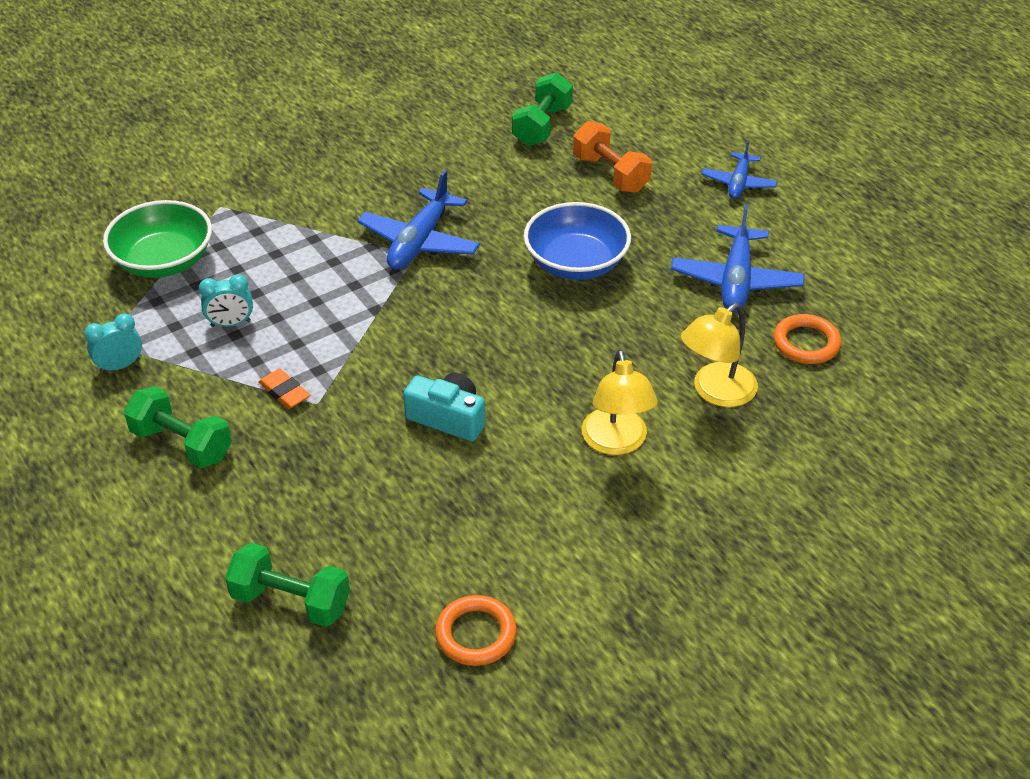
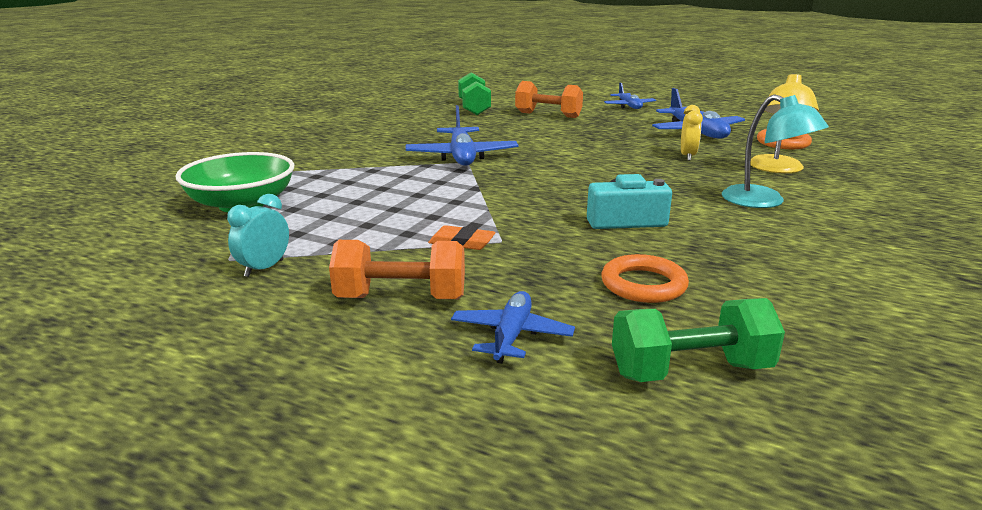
camera: 30 degrees left, 20 degrees down
green dumbbell [124,386,232,468] -> orange dumbbell [329,240,465,299]
turquoise clock [199,274,253,327] -> none
orange ring [435,595,517,666] -> orange ring moved to [601,254,689,303]
blue bowl [524,202,631,280] -> none
yellow lamp [582,350,658,455] -> turquoise lamp [722,94,829,208]
none -> blue plane [451,291,575,364]
none -> yellow clock [681,105,703,161]

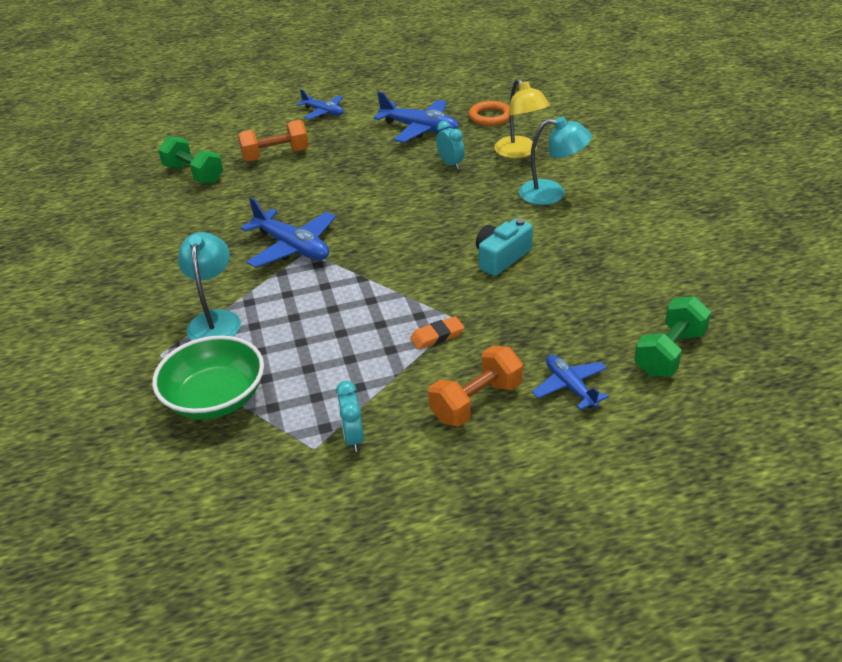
camera: 40 degrees left, 15 degrees up
orange ring [601,254,689,303] -> none
yellow clock [681,105,703,161] -> turquoise clock [436,121,465,169]
none -> turquoise lamp [178,232,241,341]

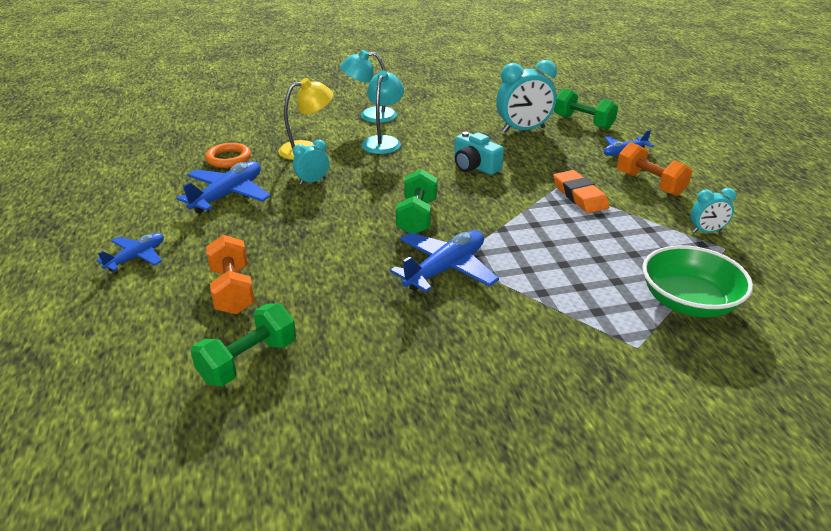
camera: 90 degrees left, 5 degrees down
turquoise lamp [178,232,241,341] -> turquoise lamp moved to [340,50,397,123]
orange eraser [410,316,464,350] -> orange eraser [553,170,609,213], size x1.56
none -> green dumbbell [396,169,437,234]
none -> turquoise clock [496,60,557,133]

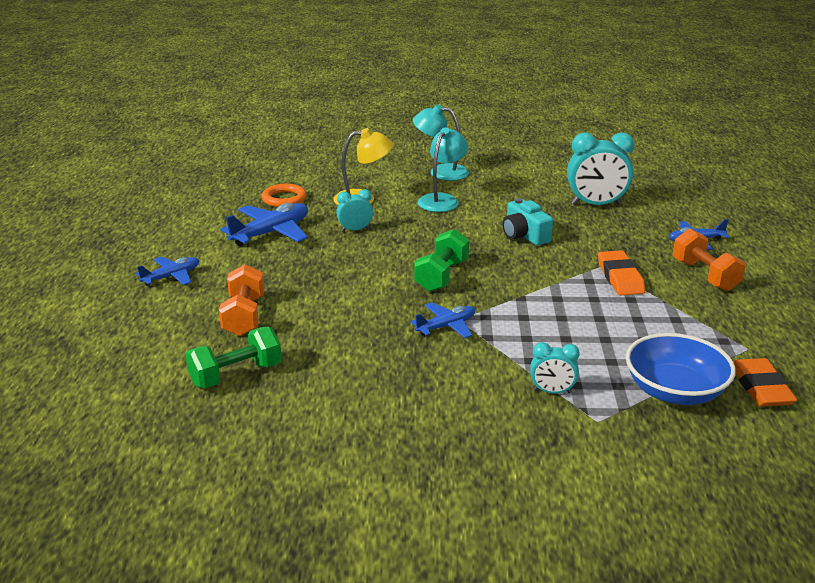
camera: 15 degrees right, 5 degrees down
blue plane [390,230,499,292] -> blue plane [411,302,475,338], size x0.62
green dumbbell [554,88,618,129] -> none
green bowl [642,245,753,318] -> blue bowl [626,333,736,405]
turquoise clock [690,188,736,233] -> turquoise clock moved to [530,342,580,393]
none -> orange eraser [734,358,797,407]

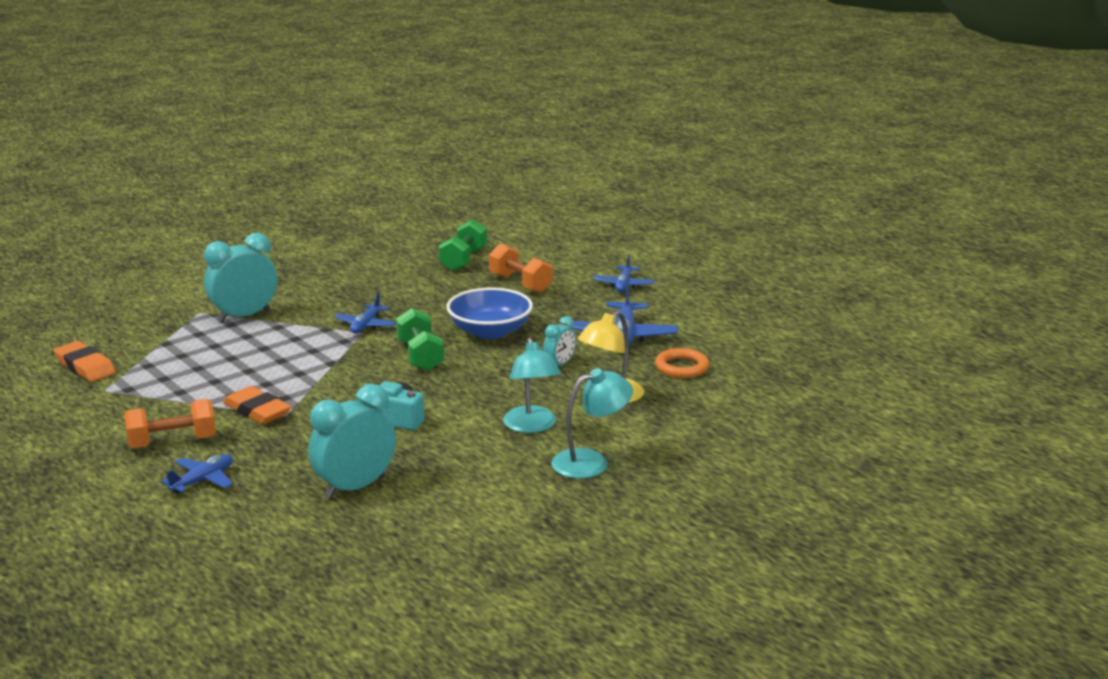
camera: 140 degrees right, 5 degrees down
turquoise clock [530,342,580,393] -> turquoise clock [204,233,277,322], size x1.86
blue bowl [626,333,736,405] -> blue bowl moved to [446,288,533,339]
orange dumbbell [673,229,745,291] -> orange dumbbell turned 45 degrees counterclockwise [124,399,216,449]

